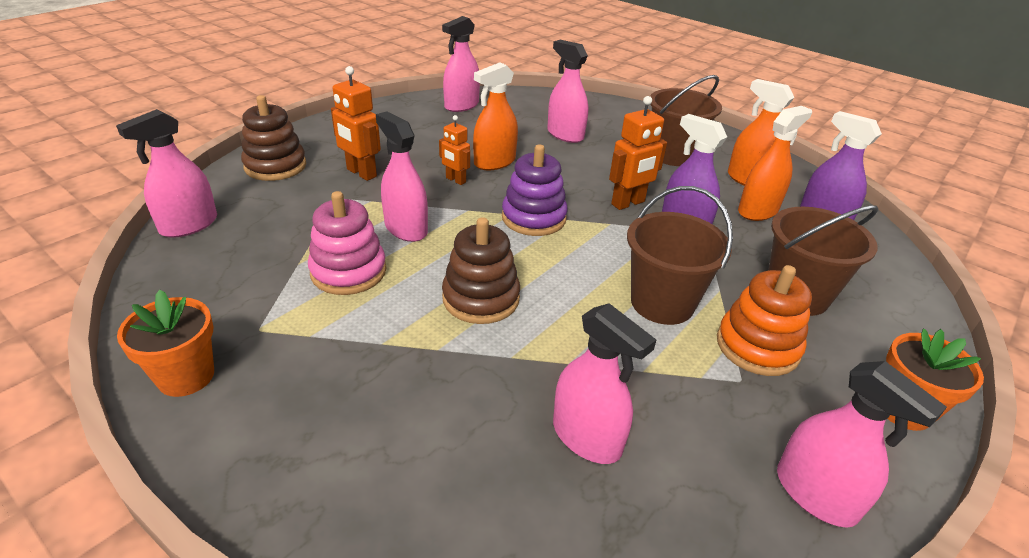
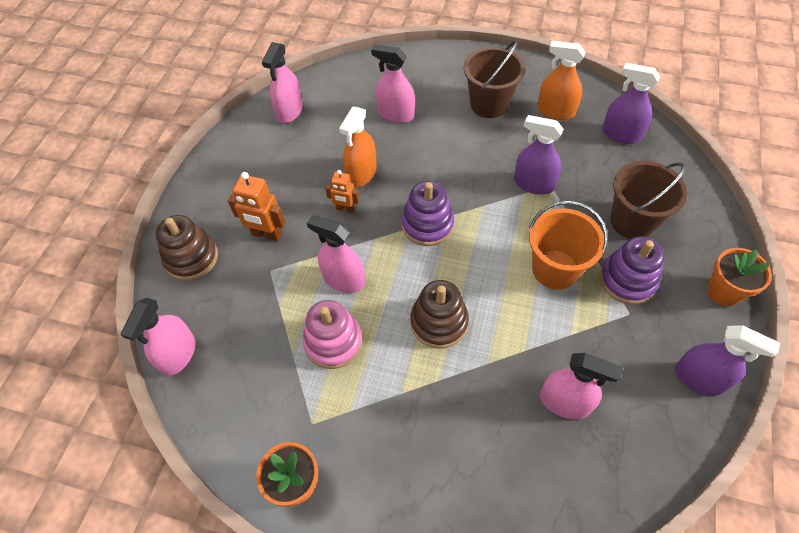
camera: 20 degrees left, 20 degrees up
orange robot [609,96,667,210] -> none
brown bucket [627,186,733,325] -> orange bucket [529,201,608,290]
orange stacking toy [717,265,812,376] -> purple stacking toy [599,236,665,304]
orange spray bottle [738,106,812,221] -> none
pink spray bottle [777,361,947,528] -> purple spray bottle [675,325,780,396]

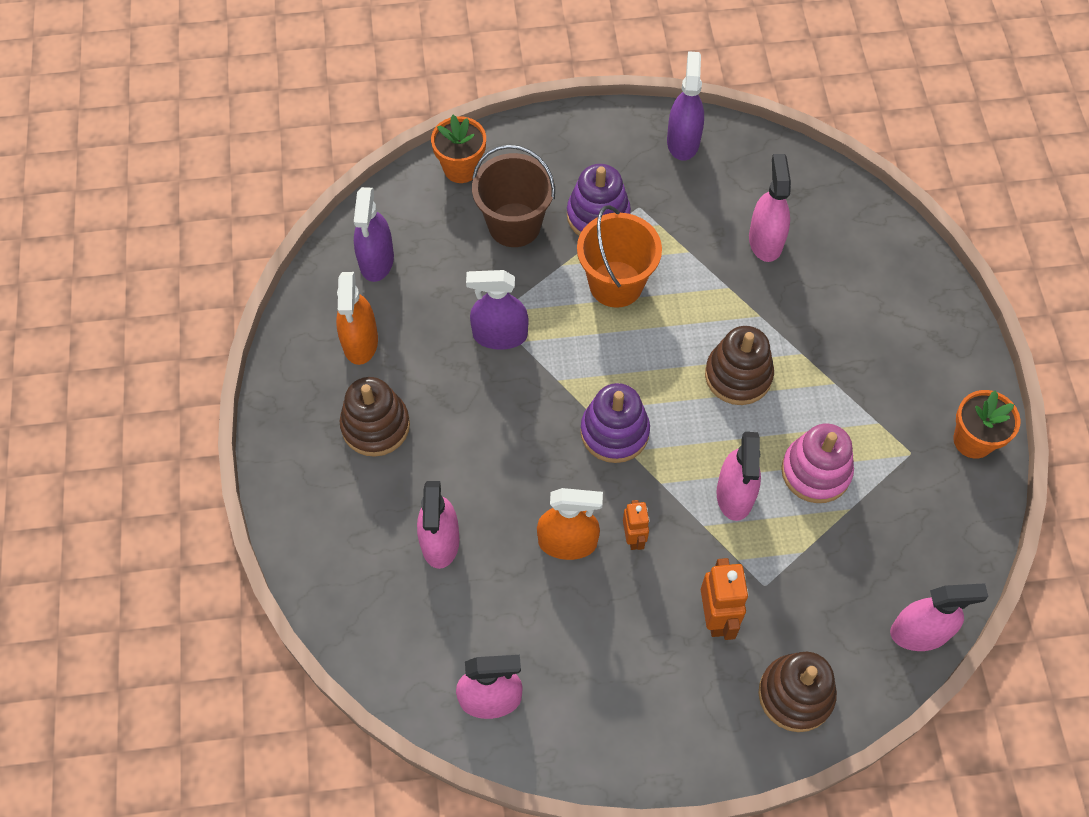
camera: 115 degrees left, 5 degrees up
brown bucket [464,40,525,118] -> brown stacking toy [339,377,410,457]
purple spray bottle [514,115,564,195] -> purple spray bottle turned 90 degrees clockwise [466,270,528,350]
orange flower pot [707,248,772,307] -> orange flower pot moved to [431,115,486,183]

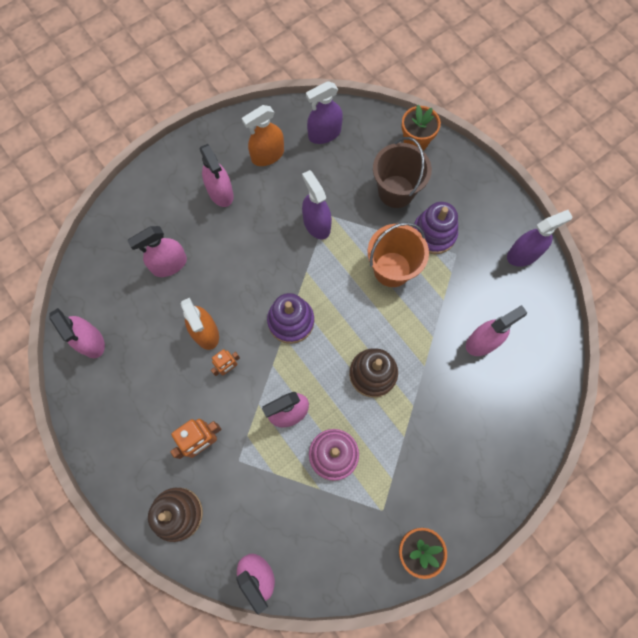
camera: 60 degrees right, 10 degrees up
brown stacking toy [339,377,410,457] -> pink spray bottle [200,144,234,207]

